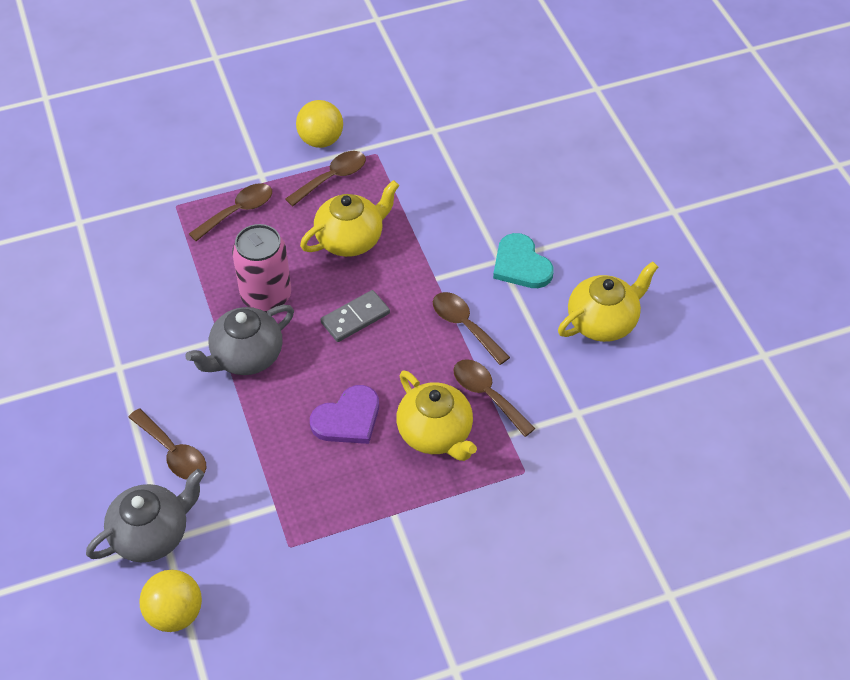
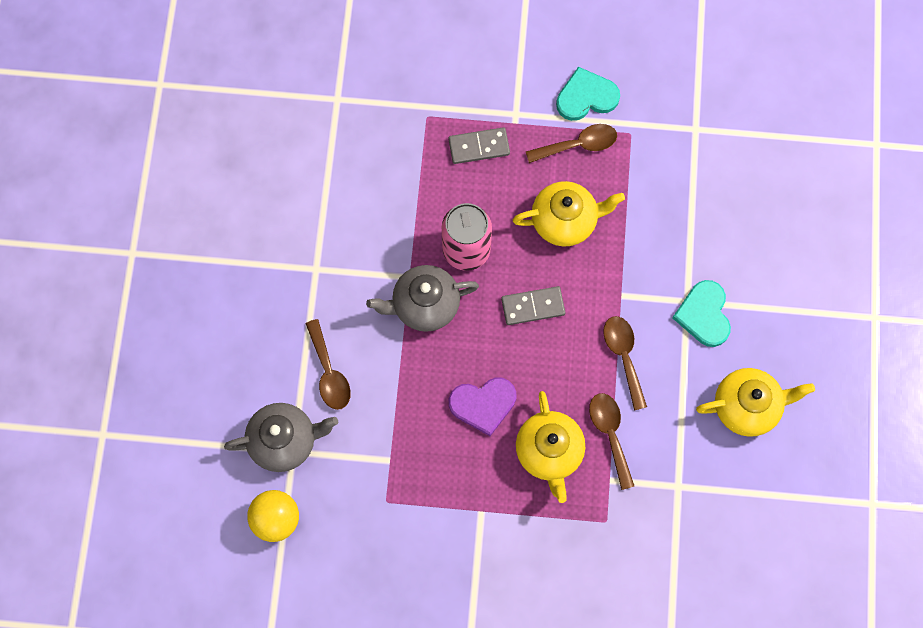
camera: 25 degrees right, 20 degrees up
brown spoon [189,183,272,241] -> grey domino [448,127,510,164]
yellow ball [296,100,343,148] -> turquoise heart [556,67,620,121]

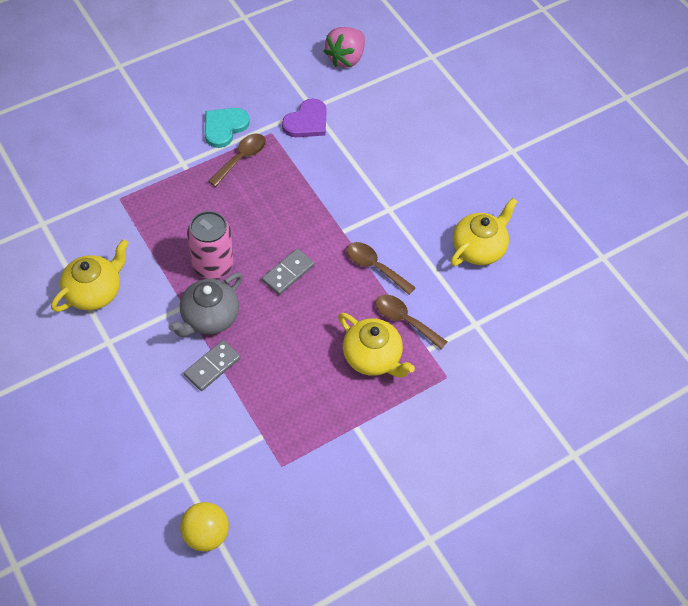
camera: 40 degrees left, 15 degrees down
grey teapot [224,403,338,472] -> none
brown spoon [306,319,351,410] -> none
grey domino [448,127,510,164] -> grey domino moved to [184,340,241,391]
purple heart [449,378,516,436] -> purple heart moved to [282,99,327,137]
yellow teapot [513,181,625,246] -> yellow teapot moved to [51,239,129,312]
turquoise heart [673,280,731,347] -> none
none -> pink strawberry [323,27,365,68]

